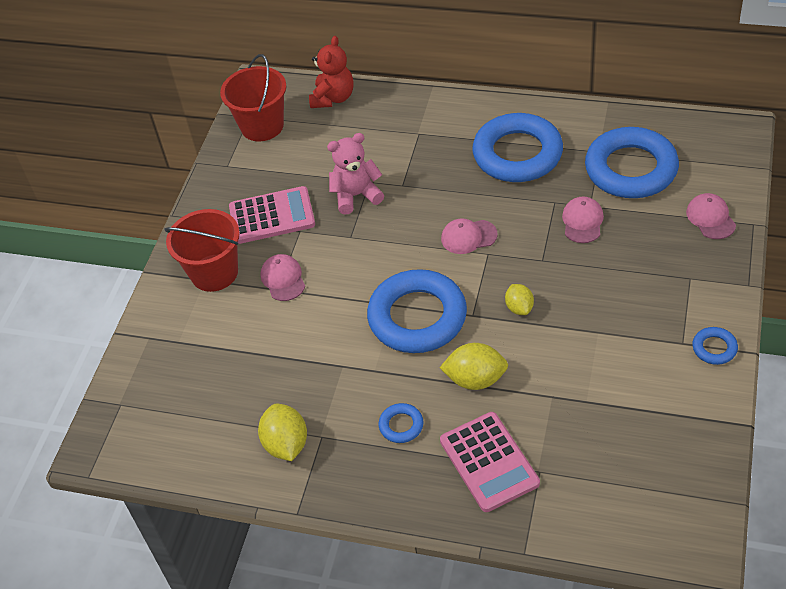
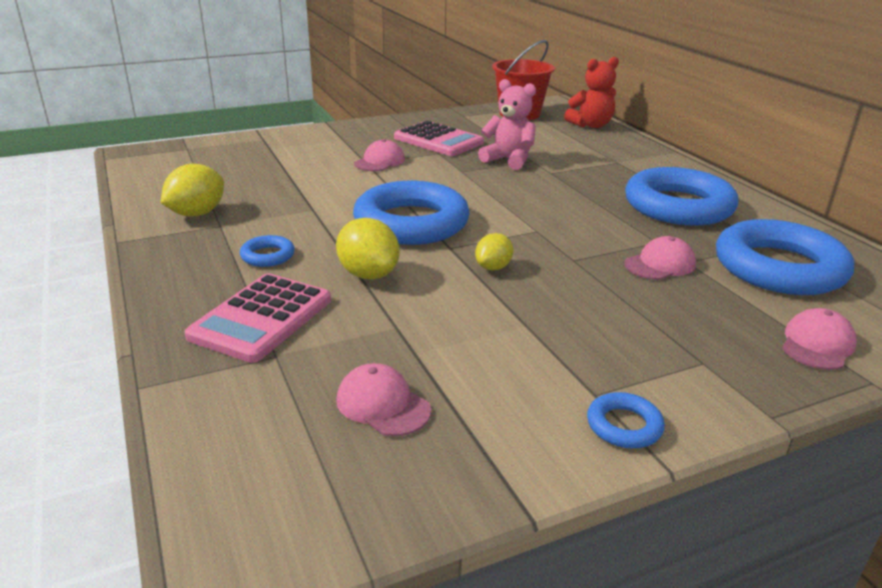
camera: 45 degrees right, 20 degrees down
red bucket [164,209,240,292] -> none
pink cap [441,218,498,254] -> pink cap moved to [337,363,431,436]

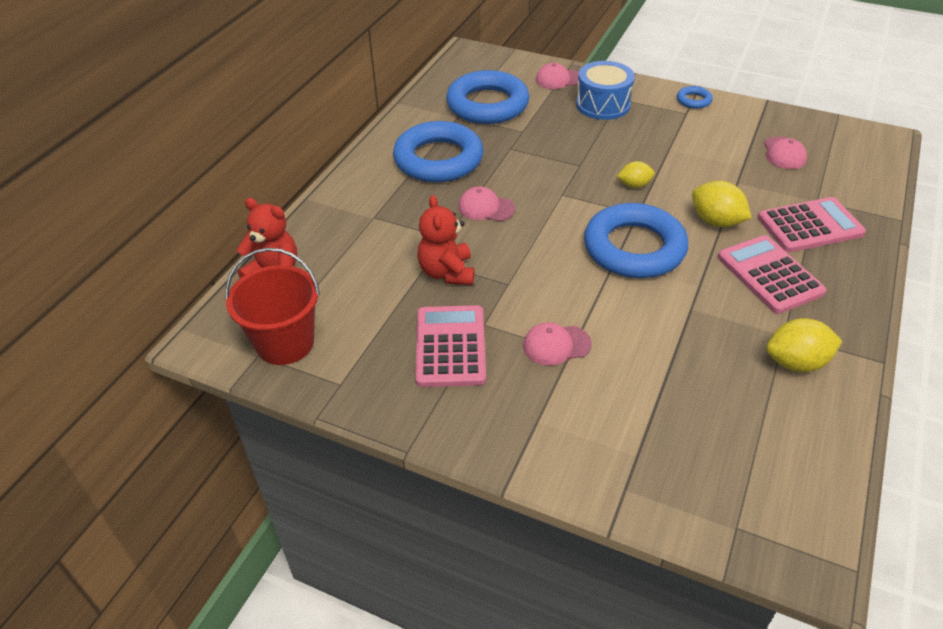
camera: 130 degrees left, 15 degrees up
blue ring [240,235,295,267] -> pink calculator [718,235,827,314]
yellow lemon [336,218,400,280] -> yellow lemon turned 60 degrees counterclockwise [692,181,752,227]
pink teddy bear [478,79,536,170] -> red teddy bear [418,195,474,285]
pink cap [624,236,696,280] -> pink cap moved to [458,186,515,222]
none -> blue drum [576,61,635,120]

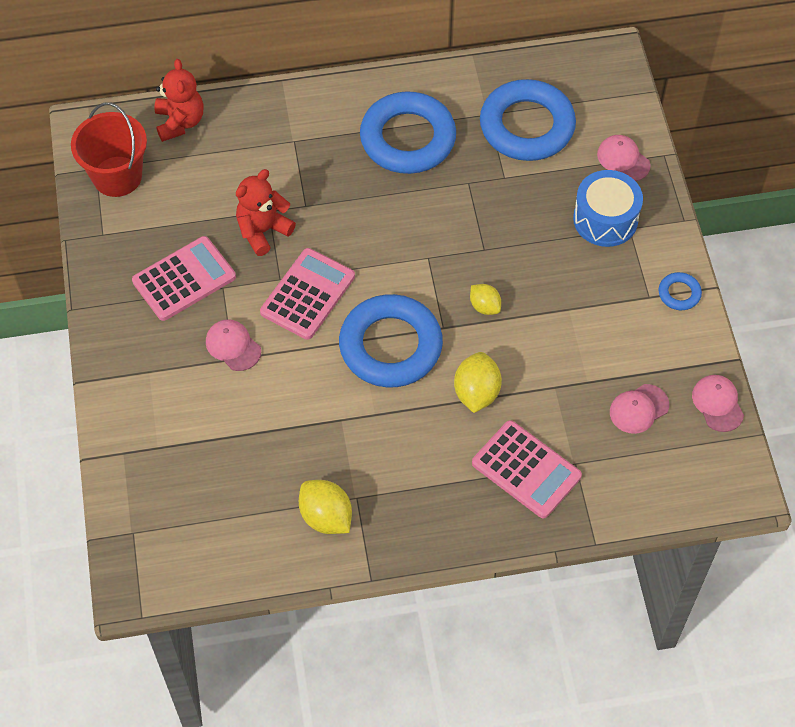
camera: 55 degrees right, 15 degrees up
pink cap [458,186,515,222] -> pink cap moved to [692,375,744,432]
pink calculator [718,235,827,314] -> pink calculator moved to [260,248,355,340]

